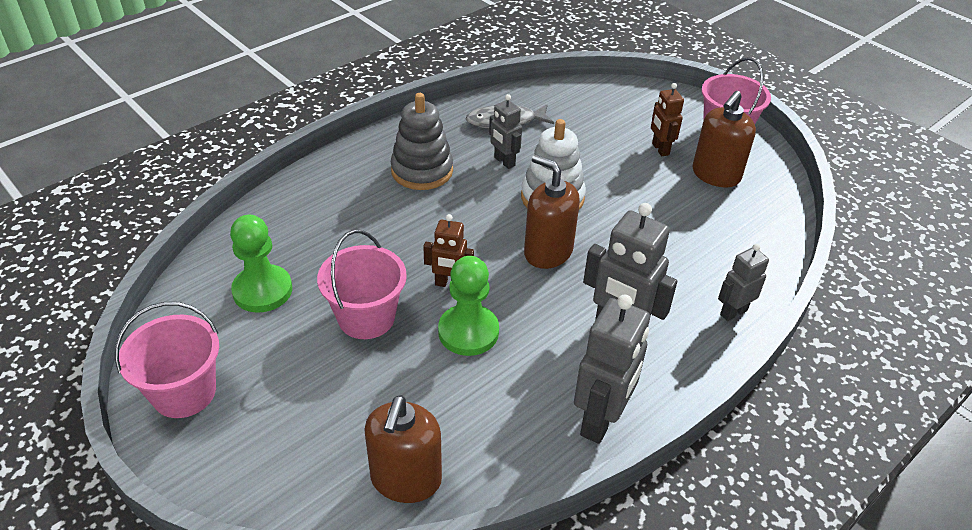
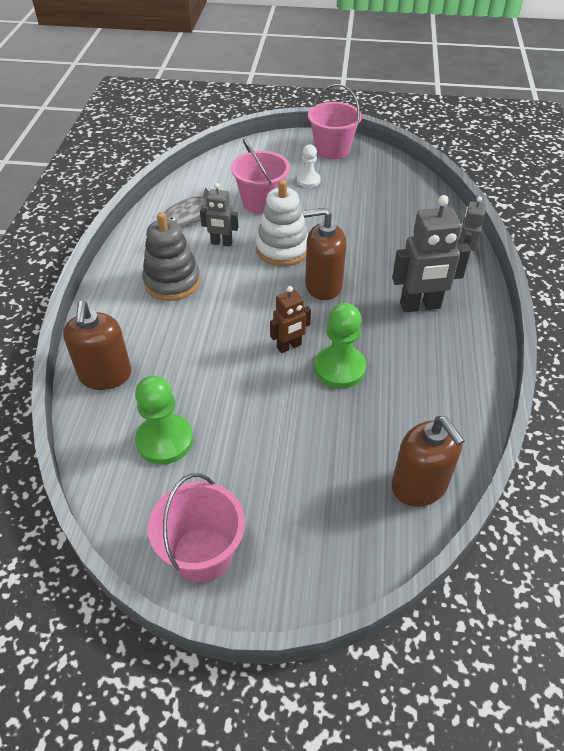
camera: 40 degrees left, 5 degrees up
pink bucket [317,230,407,339] -> pink bucket moved to [231,139,290,214]
grey robot [574,295,650,444] -> none
brown robot [651,83,684,156] -> white pawn [297,144,321,188]
brown soap dispenser [693,91,756,187] -> brown soap dispenser moved to [63,301,131,390]

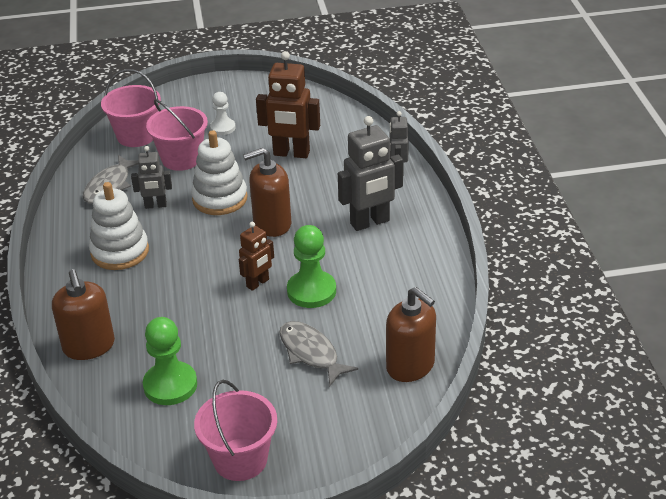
camera: 15 degrees left, 10 degrees down
grey stacking toy [142,212,200,301] -> white stacking toy [89,182,149,270]
pink bucket [308,84,362,159] -> pink bucket moved to [101,69,161,147]
none -> brown robot [256,51,320,158]
none -> grey fish [279,321,358,386]

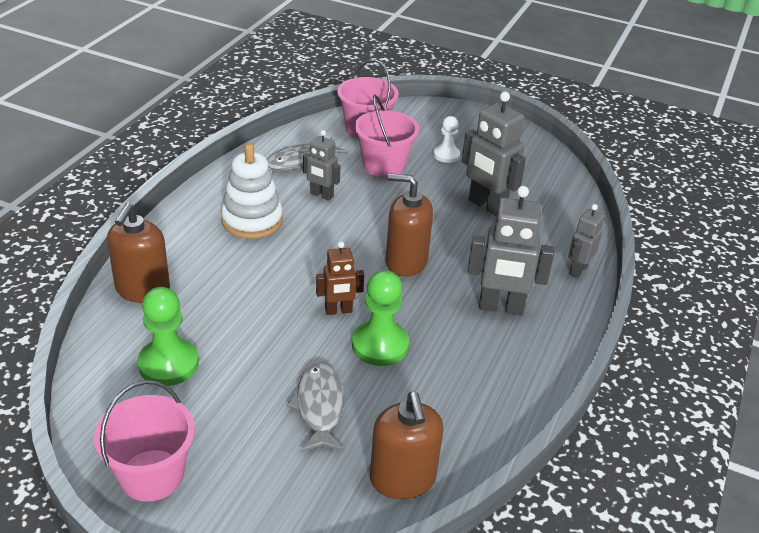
camera: 30 degrees right, 0 degrees up
white stacking toy [191,130,248,215] -> none
brown robot [256,51,320,158] -> grey robot [462,92,526,216]

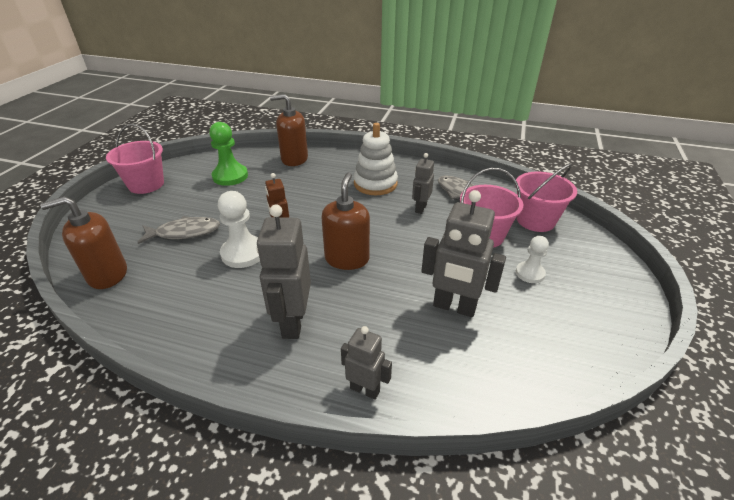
camera: 85 degrees right, 0 degrees up
green pawn [352,270,409,366] -> white pawn [218,191,260,268]
grey robot [462,92,526,216] -> grey robot turned 105 degrees counterclockwise [421,190,506,317]

